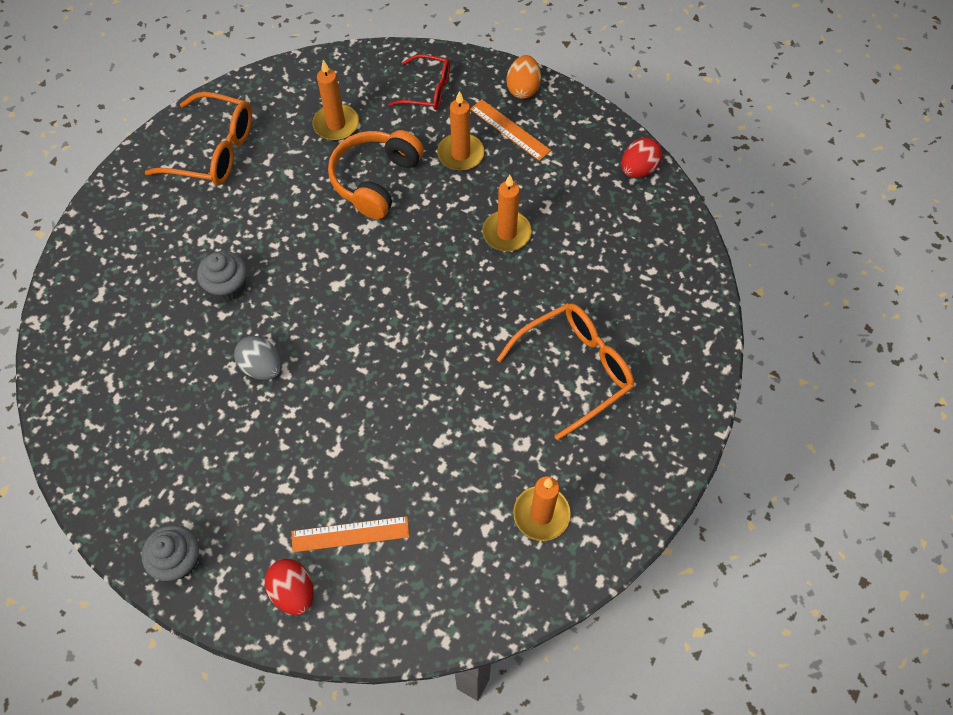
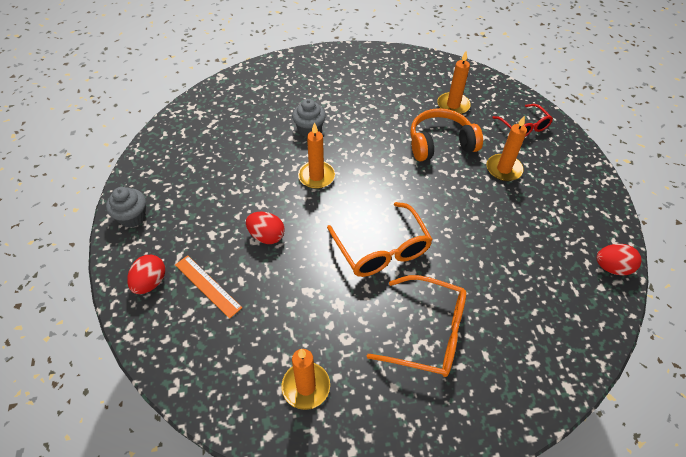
camera: 50 degrees right, 10 degrees down
orange glasses [144,92,252,185] -> orange glasses moved to [327,202,433,277]
grey egg [234,336,282,380] -> none
orange ruler [470,99,551,161] -> none
orange candle [482,175,532,252] -> orange candle moved to [298,122,335,189]
orange egg [507,55,541,99] -> none
none -> red egg [246,211,285,244]

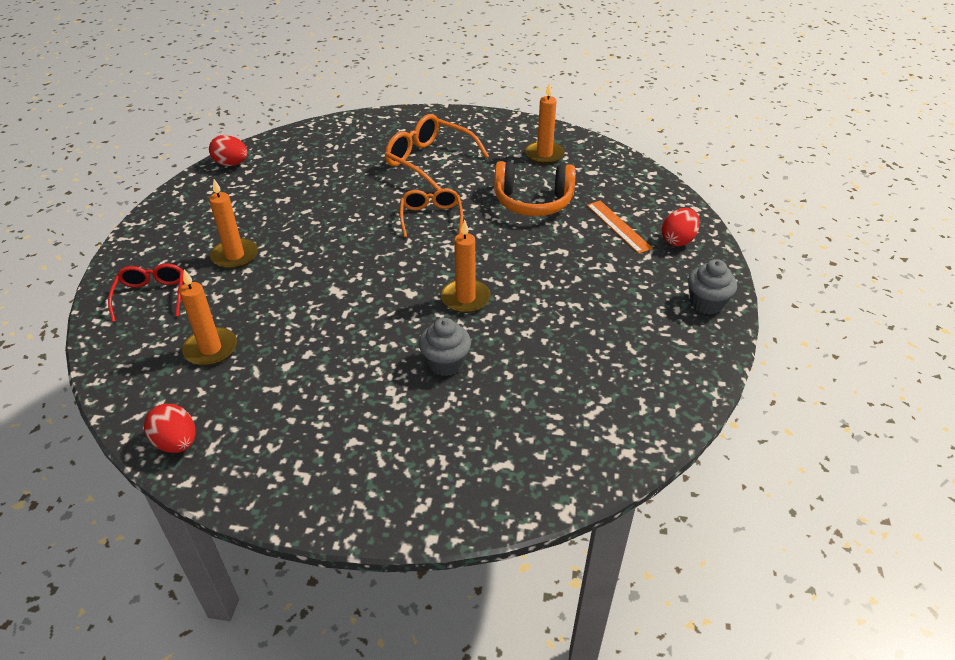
camera: 160 degrees left, 10 degrees down
red egg [246,211,285,244] -> red egg moved to [144,404,196,453]
orange glasses [327,202,433,277] -> orange glasses [400,188,463,237], size x0.64
orange headphones [410,108,483,161] -> orange headphones moved to [494,161,576,216]

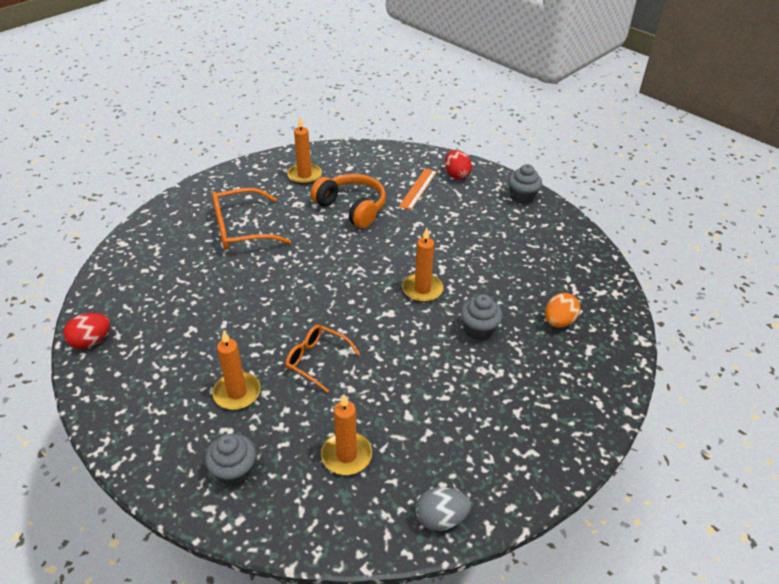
camera: 55 degrees left, 0 degrees up
red glasses [108,263,184,322] -> grey cupcake [205,434,256,487]
red egg [144,404,196,453] -> grey egg [416,487,471,531]
orange glasses [400,188,463,237] -> orange glasses moved to [285,325,360,393]
orange headphones [494,161,576,216] -> orange headphones turned 90 degrees counterclockwise [311,174,386,229]
orange ruler [587,201,653,254] -> orange ruler turned 75 degrees counterclockwise [399,168,437,210]
none -> orange egg [545,293,580,328]

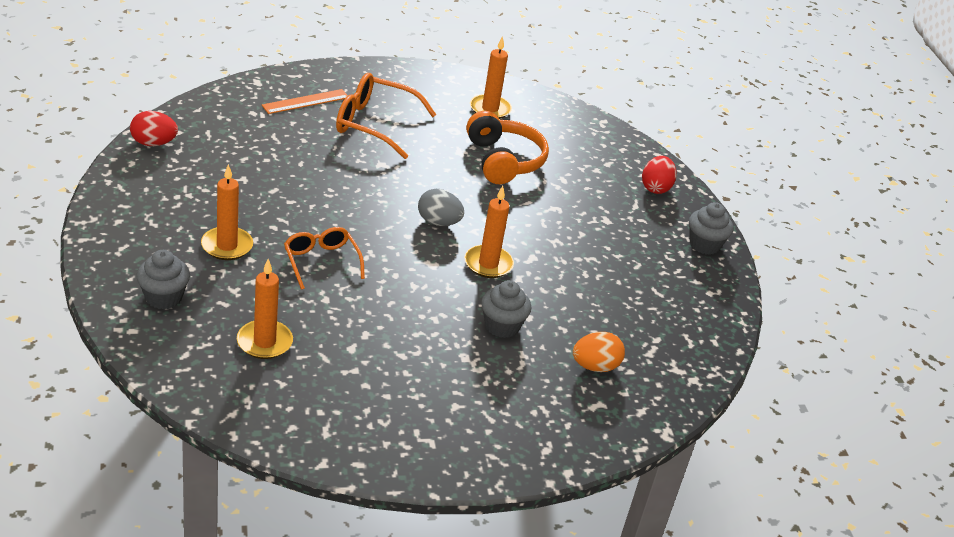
camera: 30 degrees right, 5 degrees down
orange ruler [399,168,437,210] -> orange ruler moved to [262,89,348,114]
grey egg [416,487,471,531] -> grey egg moved to [418,189,464,226]

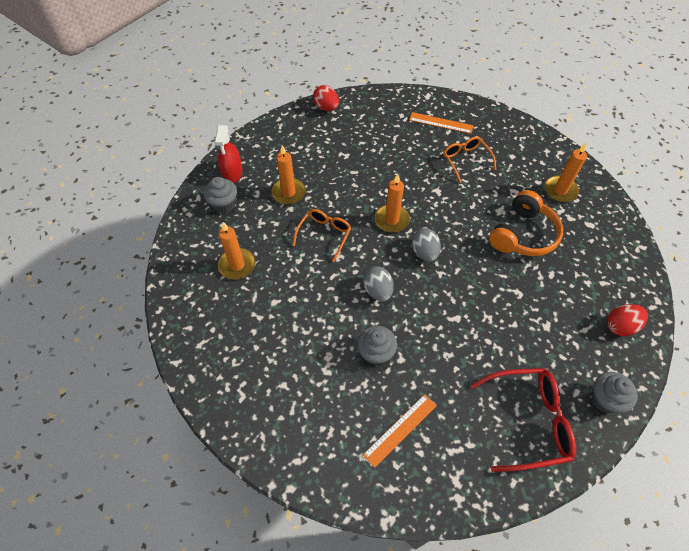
camera: 55 degrees right, 20 degrees up
orange glasses [336,73,436,159] -> orange glasses [443,136,496,183], size x0.64
orange candle [464,186,514,278] -> orange candle moved to [375,174,410,232]
orange egg [573,332,625,372] -> orange ruler [363,394,437,468]
none -> red spray bottle [215,125,242,183]
none -> grey egg [363,266,394,301]
none -> red glasses [470,368,576,472]

